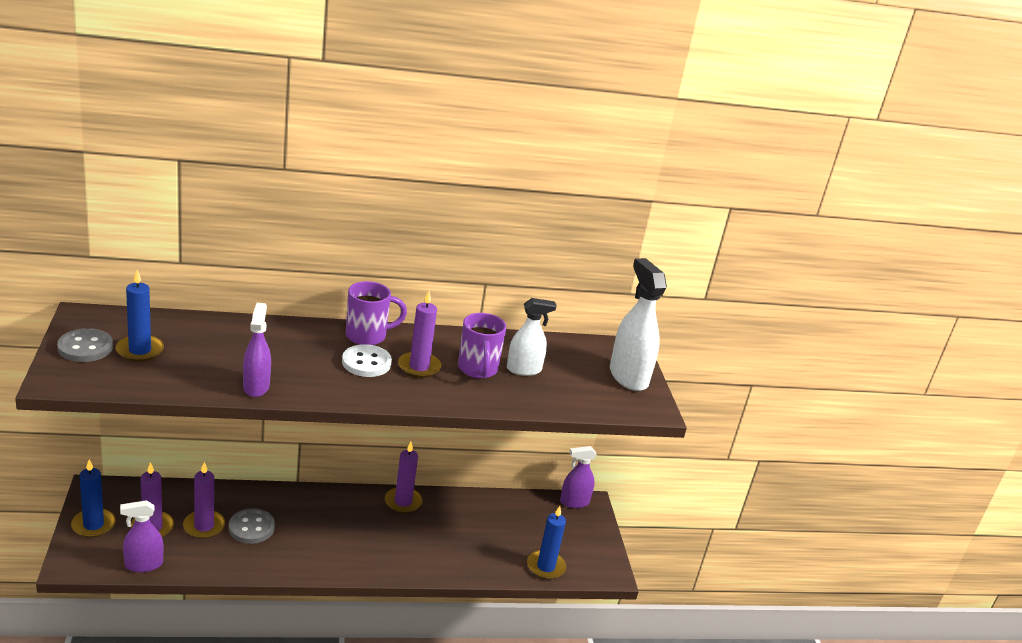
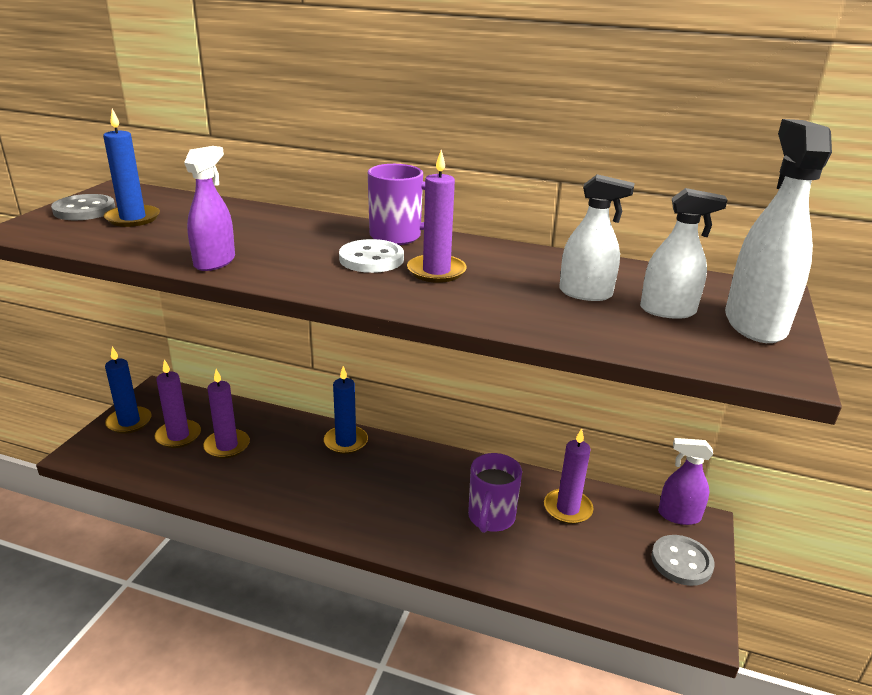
camera: 30 degrees right, 0 degrees up
purple spray bottle [120,500,164,572] -> none
grey button [229,508,275,544] -> grey button moved to [651,535,715,586]
purple candle [385,442,422,513] -> purple candle moved to [544,428,593,524]
purple mug [458,313,506,379] -> purple mug moved to [468,453,522,533]
blue candle [527,506,566,579] -> blue candle moved to [324,366,368,454]
none -> white spray bottle [640,188,728,319]

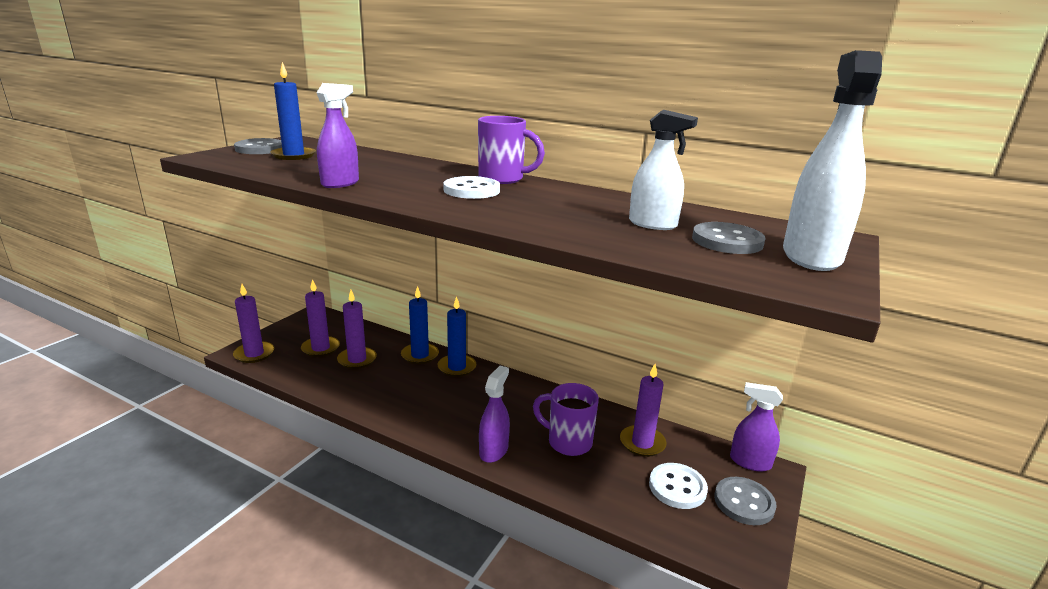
camera: 10 degrees right, 5 degrees down
blue candle [105,346,152,434] -> blue candle moved to [401,286,439,364]
purple candle [407,150,467,283] -> purple candle moved to [233,284,274,363]
purple mug [468,453,522,533] -> purple mug turned 90 degrees clockwise [533,383,599,456]
white spray bottle [640,188,728,319] -> grey button [692,222,766,254]
none -> purple spray bottle [479,366,510,463]
none -> white button [649,463,708,509]

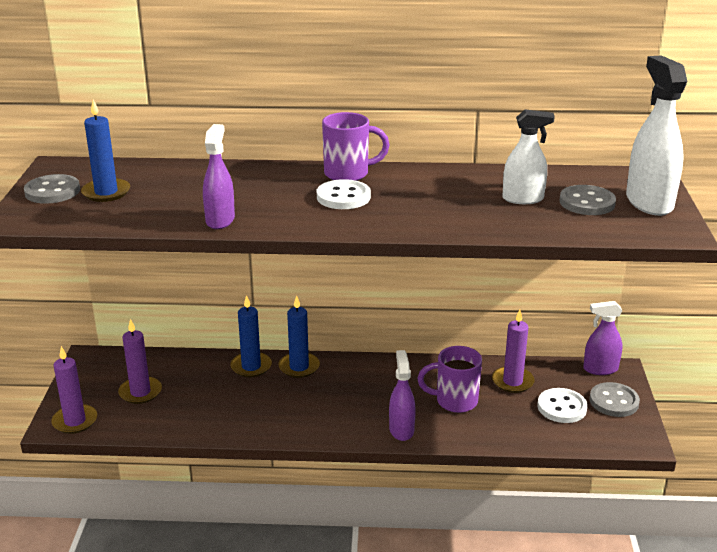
camera: 25 degrees left, 5 degrees up
purple candle [337,290,377,369] -> none

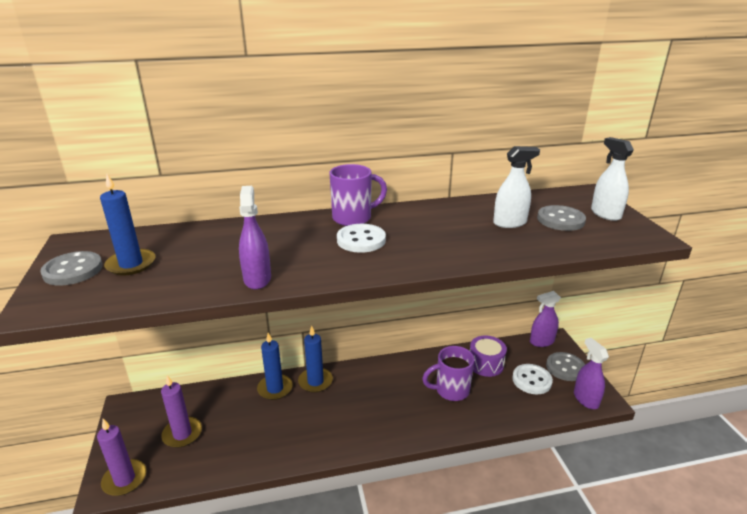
camera: 15 degrees left, 0 degrees up
purple spray bottle [389,350,416,441] -> purple spray bottle moved to [574,338,609,409]
purple candle [492,310,535,393] -> purple drum [470,336,507,377]
white spray bottle [626,55,687,216] -> white spray bottle [591,137,634,221], size x0.64

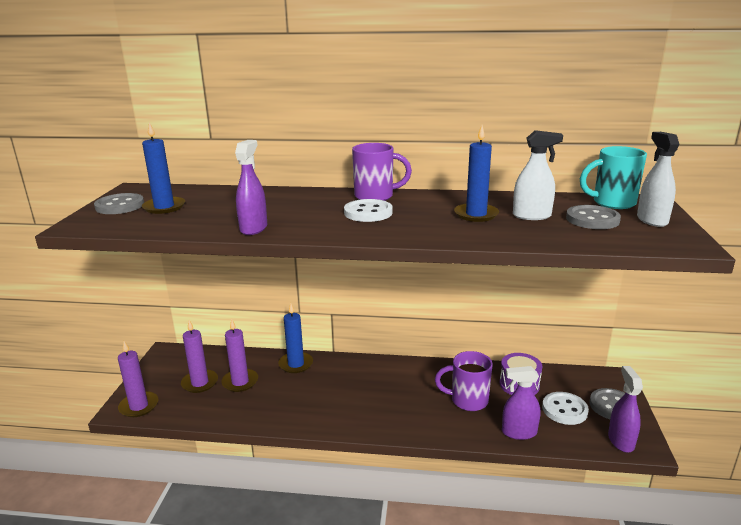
camera: 20 degrees right, 5 degrees down
blue candle [298,326,333,393] -> blue candle moved to [454,125,499,222]
purple spray bottle [530,291,561,347] -> purple spray bottle moved to [502,366,540,440]
none -> purple candle [221,319,258,392]
none -> turquoise mug [580,146,647,209]

